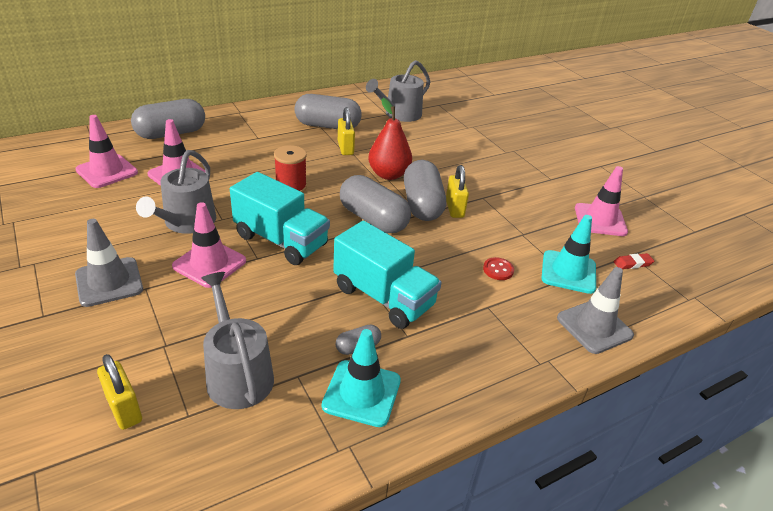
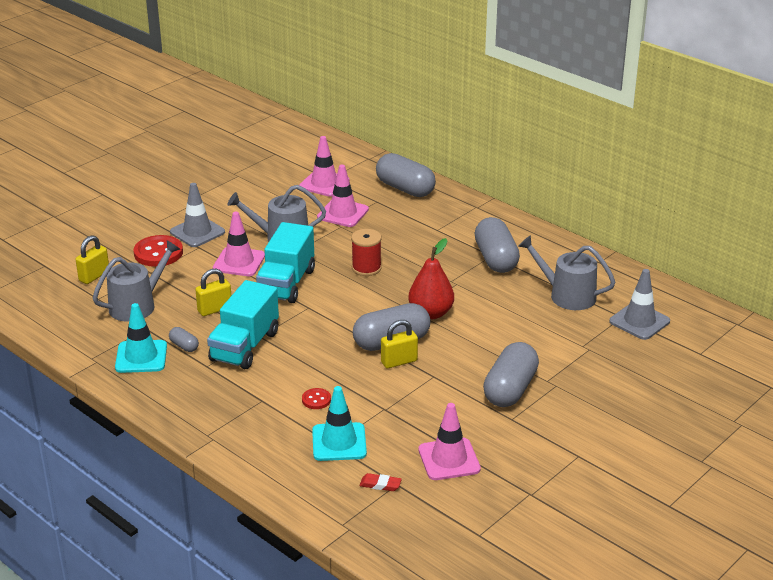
camera: 75 degrees right, 5 degrees down
yellow padlock [338,107,355,155] -> yellow padlock moved to [195,268,231,316]
grey capsule [340,175,411,233] -> grey capsule moved to [483,342,539,407]
grey traffic cone [557,267,634,354] -> grey traffic cone moved to [609,269,670,340]
red eraser [614,253,654,269] -> red eraser turned 45 degrees counterclockwise [360,473,402,491]
none -> red button [134,235,183,267]

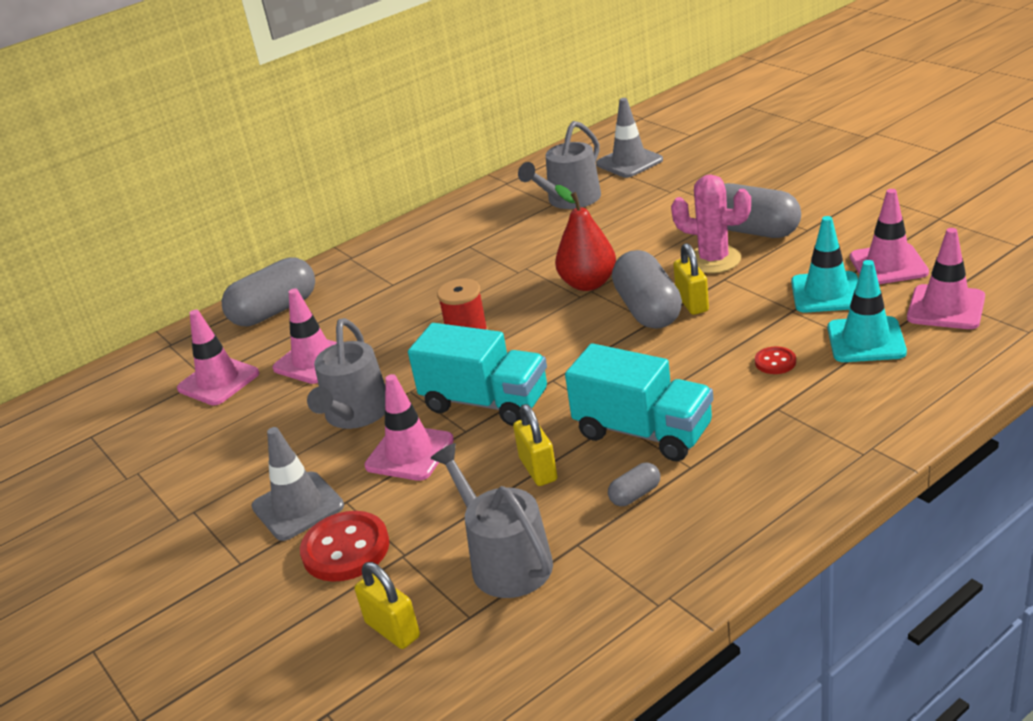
camera: 75 degrees left, 0 degrees up
turquoise traffic cone [115,303,167,373] -> turquoise traffic cone moved to [791,216,858,312]
red eraser [360,473,402,491] -> pink traffic cone [907,228,985,329]
grey capsule [475,217,520,273] -> none
none -> pink cactus [671,174,751,273]

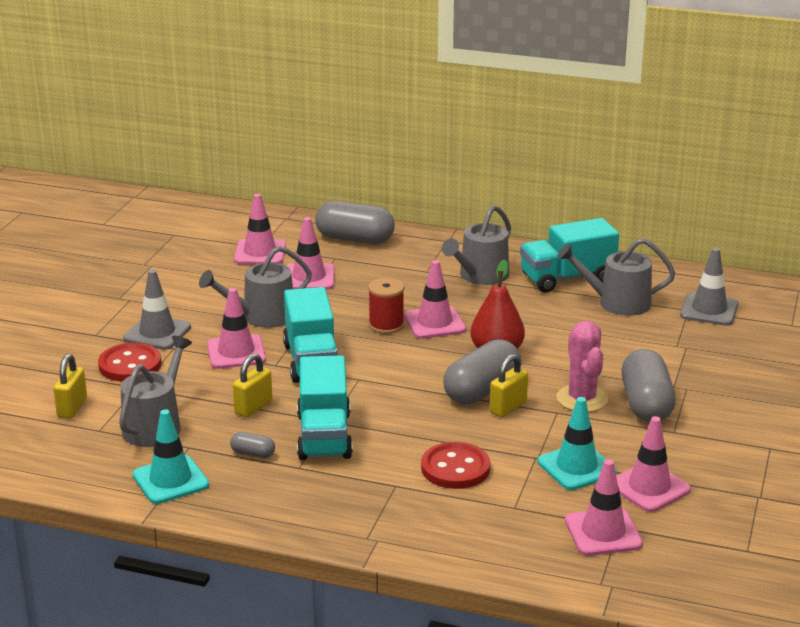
camera: 50 degrees right, 5 degrees down
red button [755,346,796,374] -> red button [421,442,490,489], size x1.93
turquoise traffic cone [827,260,907,362] -> turquoise traffic cone moved to [133,409,209,504]
none -> pink traffic cone [404,260,466,339]
none -> grey watering can [442,205,511,285]
none -> turquoise truck [520,218,619,292]

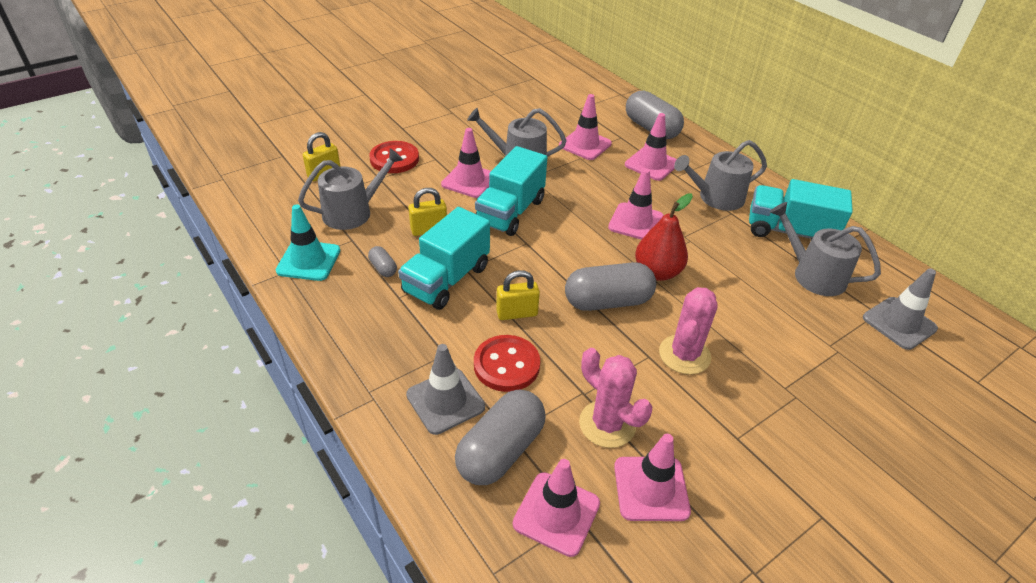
camera: 35 degrees right, 15 degrees up
grey traffic cone [123,270,191,350] -> grey traffic cone moved to [406,344,485,435]
pink traffic cone [234,194,286,264] -> pink traffic cone moved to [625,113,677,181]
red spool [368,278,404,334] -> none
yellow padlock [490,354,528,417] -> yellow padlock moved to [496,270,540,320]
turquoise traffic cone [538,397,617,490] -> pink cactus [579,348,652,448]
grey capsule [622,349,676,422] -> grey capsule moved to [455,390,546,485]

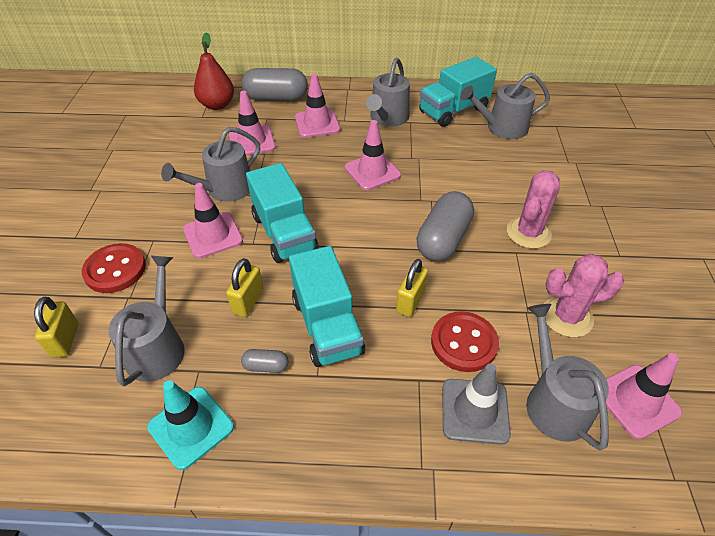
camera: 50 degrees left, 5 degrees up
grey capsule [455,390,546,485] -> grey watering can [526,304,609,450]
pink traffic cone [614,434,691,521] -> none
red pear [635,193,693,281] -> red pear moved to [194,32,234,110]
pink cactus [659,287,718,374] -> pink cactus turned 60 degrees clockwise [507,170,560,249]
grey traffic cone [863,268,938,350] -> none

